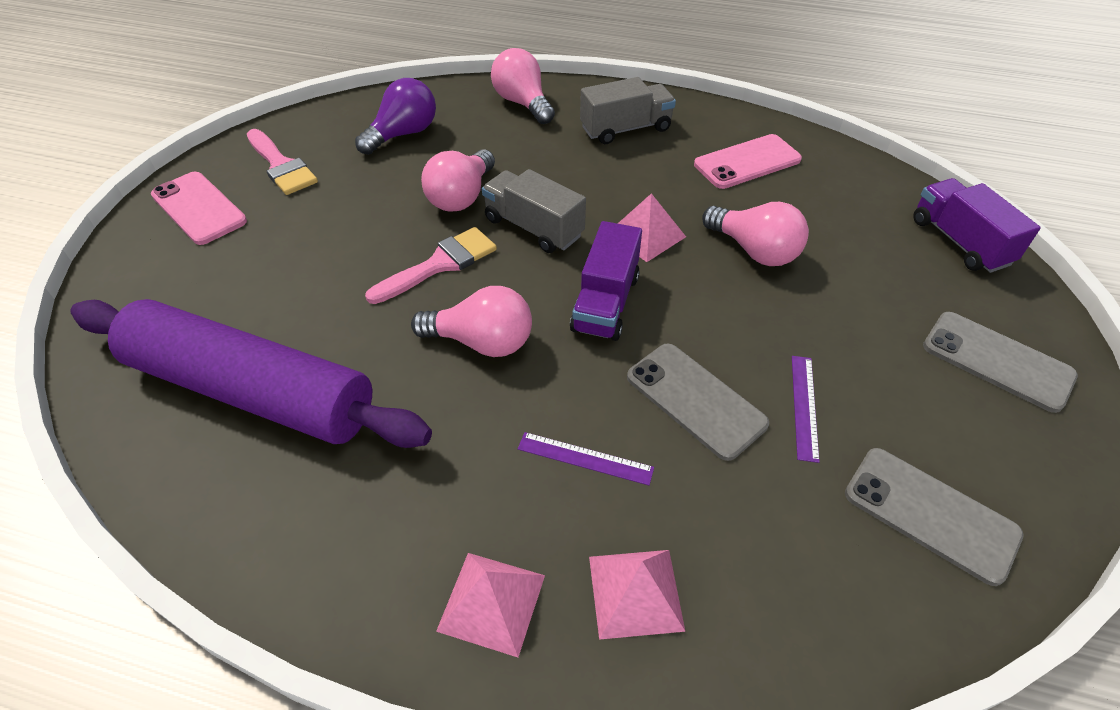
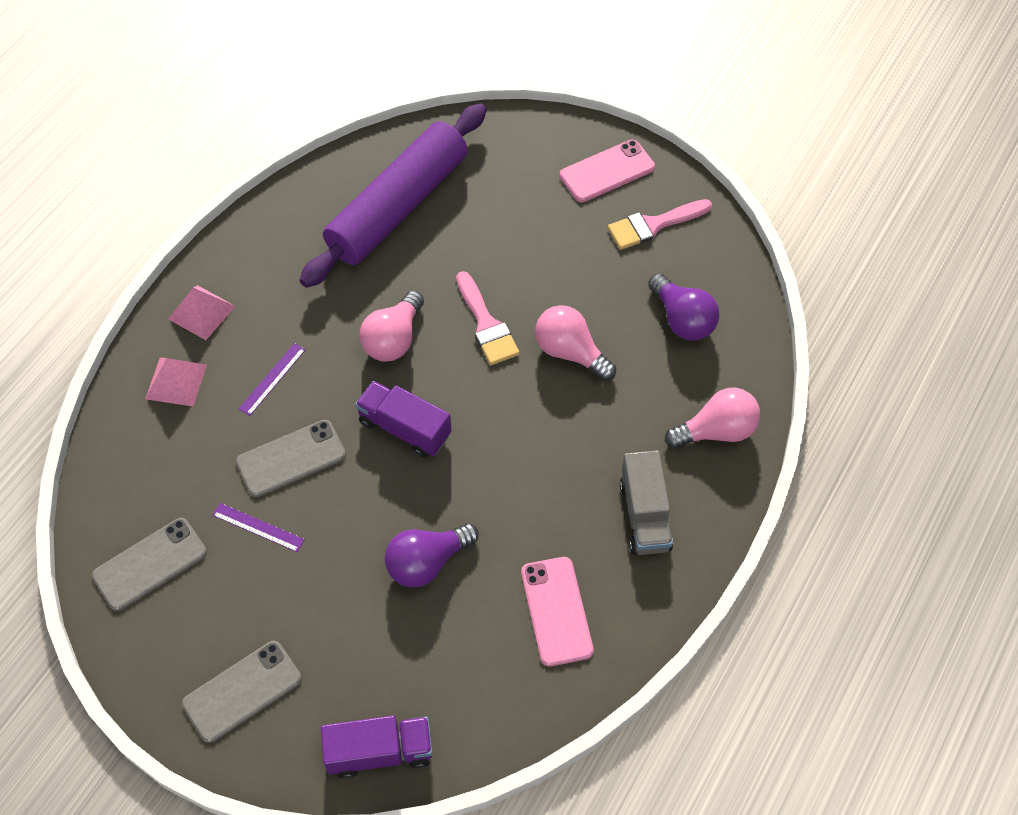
camera: 105 degrees right, 10 degrees up
grey truck [482,169,586,253] -> none
pink pyramid [618,193,686,262] -> none
pink light bulb [702,202,809,266] -> purple light bulb [385,523,479,587]

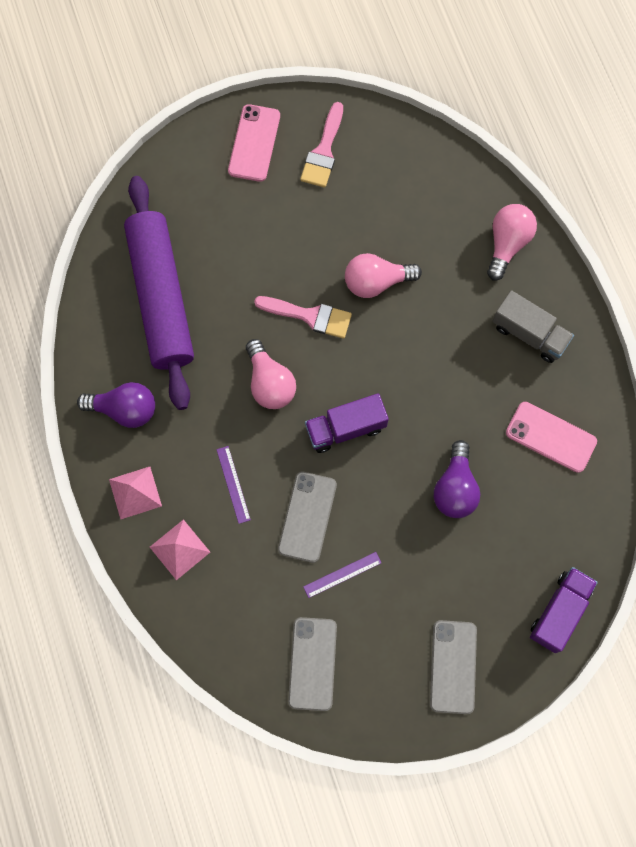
camera: 50 degrees left, 15 degrees up
purple light bulb [648,273,719,340] -> purple light bulb moved to [77,382,155,428]

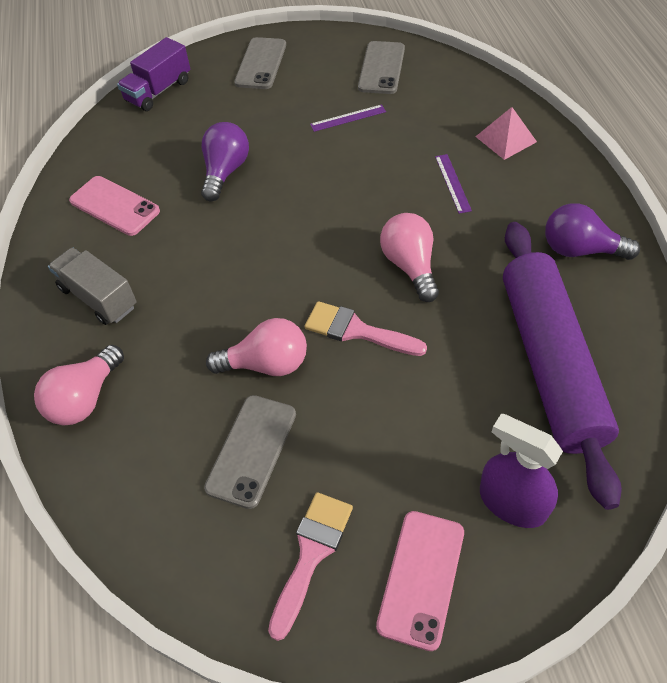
camera: 170 degrees left, 20 degrees down
pink pyramid [109,467,162,519] -> none
grey phone [278,472,337,563] -> grey phone moved to [204,395,296,509]
purple truck [305,393,389,453] -> none
none -> purple spray bottle [480,414,563,528]

